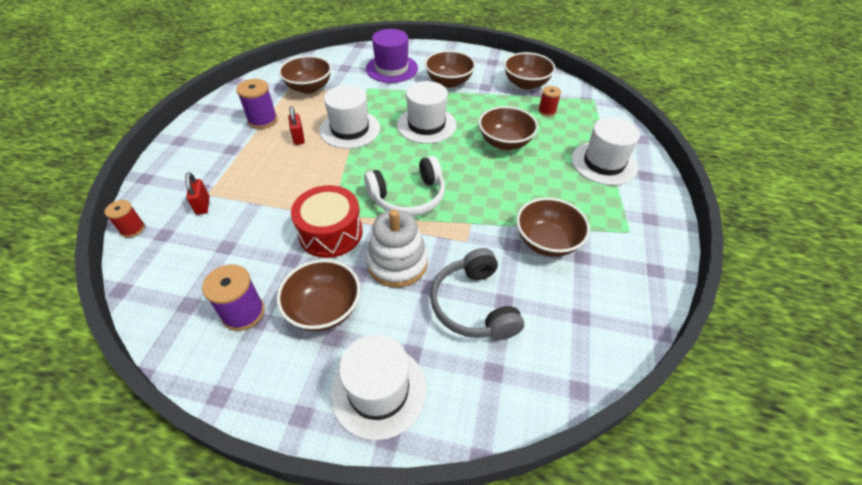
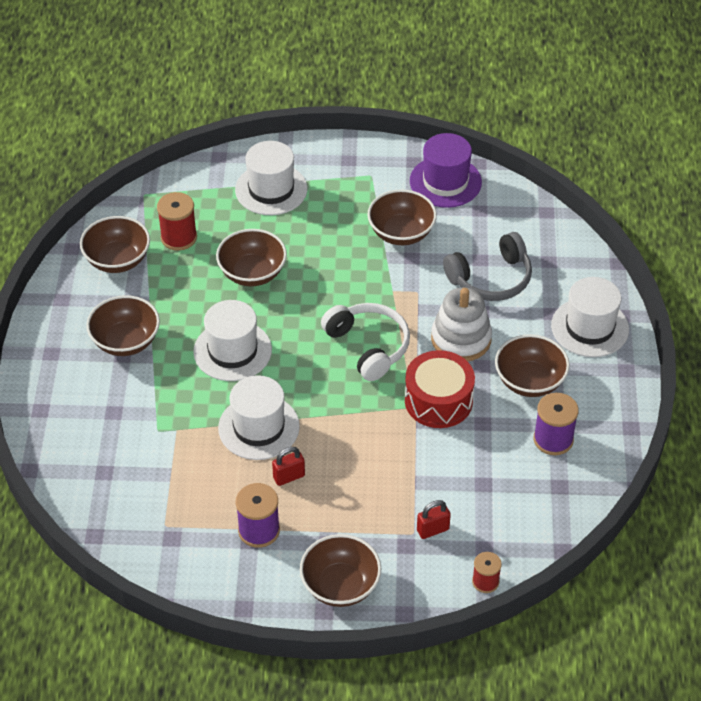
camera: 100 degrees left, 0 degrees up
brown bowl [278,55,332,94] -> brown bowl moved to [300,534,381,607]
purple hat [366,29,418,83] -> purple hat moved to [410,133,482,208]
red spool [538,86,561,116] -> red spool [157,192,197,251], size x1.57

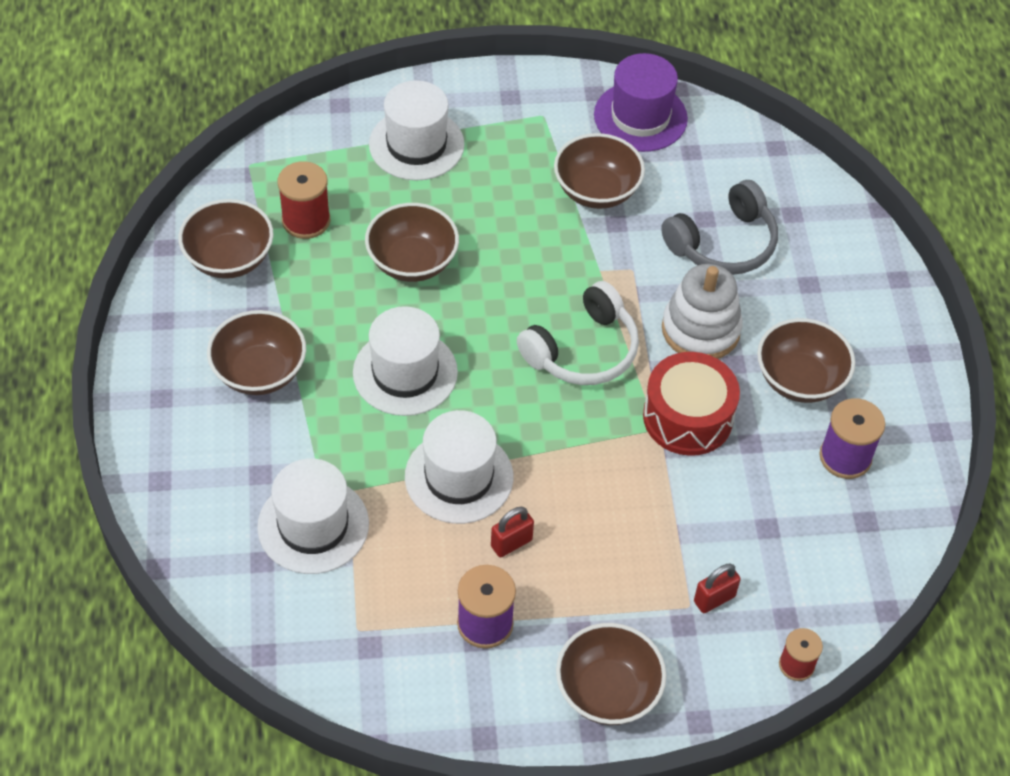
camera: 10 degrees left, 5 degrees up
white headphones [321,303,410,381] -> white headphones turned 90 degrees clockwise [517,281,639,385]
white hat [551,277,629,357] -> white hat moved to [257,458,369,574]

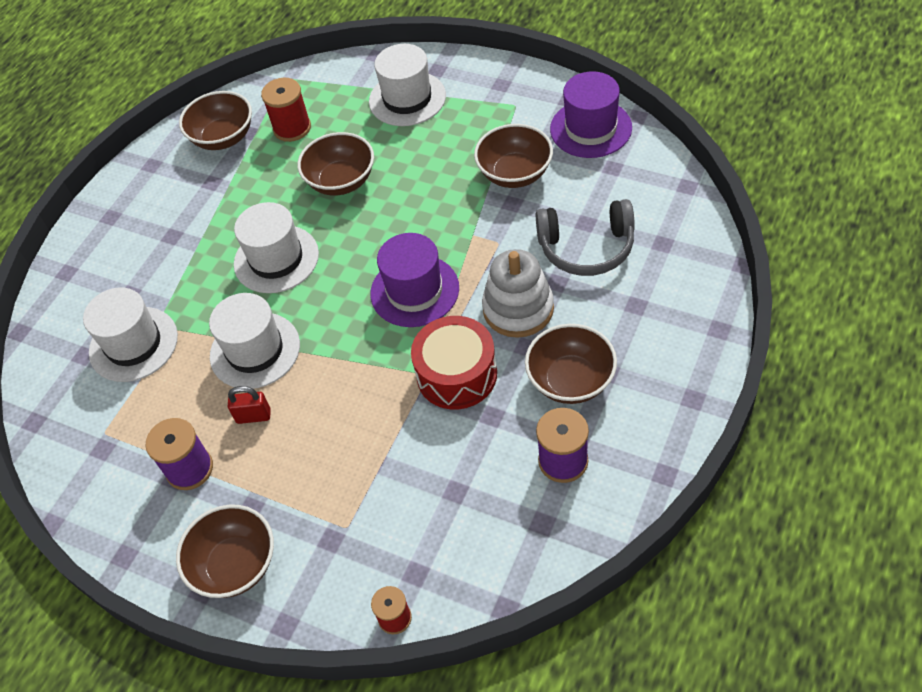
camera: 40 degrees right, 0 degrees up
brown bowl [207,310,306,395] -> none
white headphones [517,281,639,385] -> purple hat [370,233,459,327]
red padlock [694,563,741,613] -> none

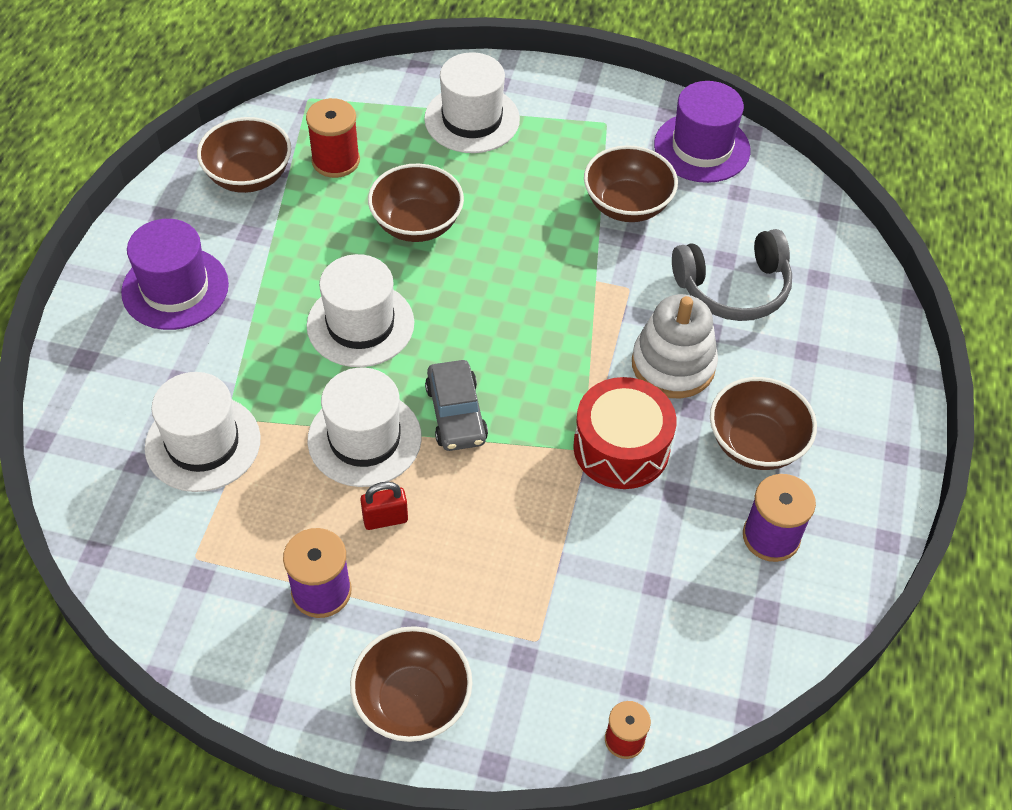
camera: 20 degrees left, 0 degrees up
purple hat [370,233,459,327] -> purple hat moved to [121,219,229,330]
none -> grey car [425,360,488,451]

